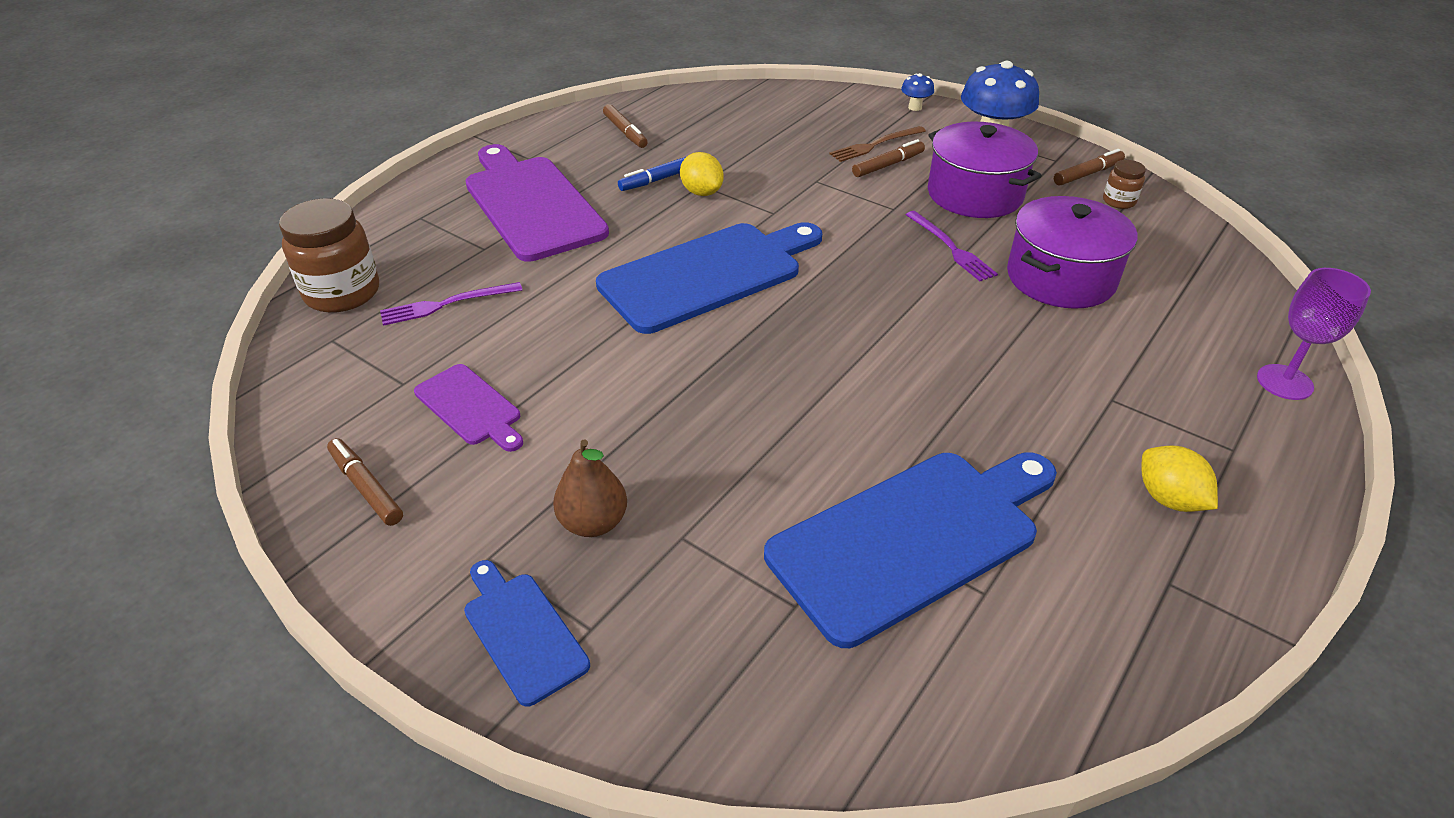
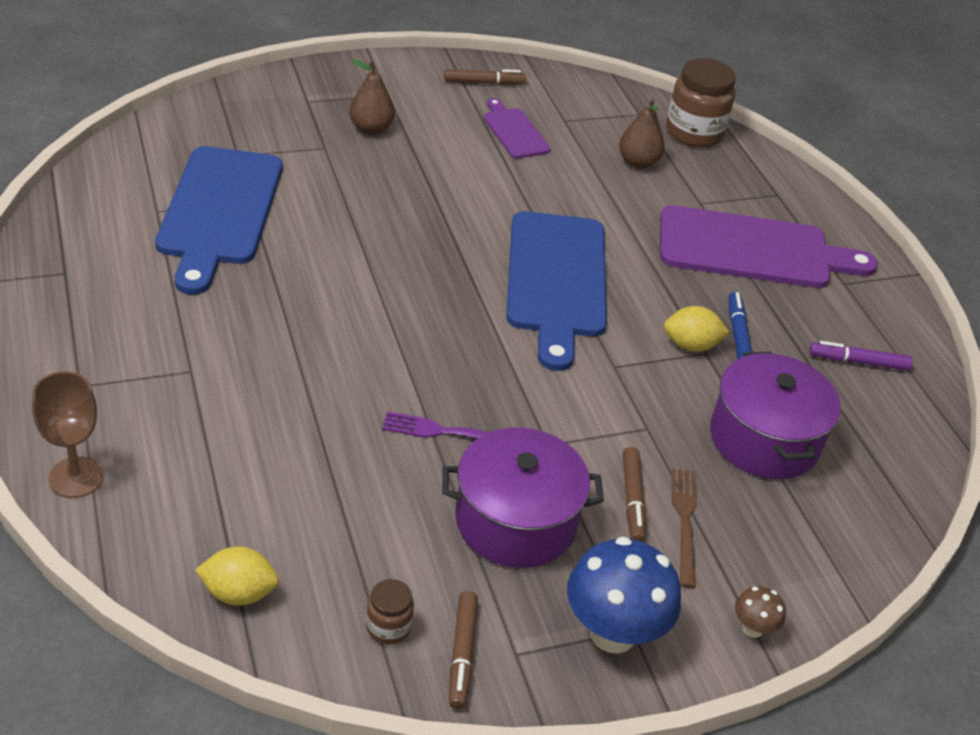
camera: 120 degrees right, 0 degrees up
purple fork [380,282,522,326] -> brown pear [619,99,665,169]
purple cutting board [414,364,523,452] -> purple cutting board turned 75 degrees clockwise [484,98,551,159]
blue cutting board [464,560,590,707] -> none
brown marker [603,104,648,148] -> purple marker [809,341,913,371]
blue mushroom [901,73,934,111] -> brown mushroom [735,586,786,638]
purple pot [1007,196,1137,309] -> purple pot moved to [710,352,841,479]
yellow lemon [1141,446,1218,512] -> yellow lemon moved to [195,546,279,606]
purple goblet [1257,268,1371,400] -> brown goblet [32,371,104,498]

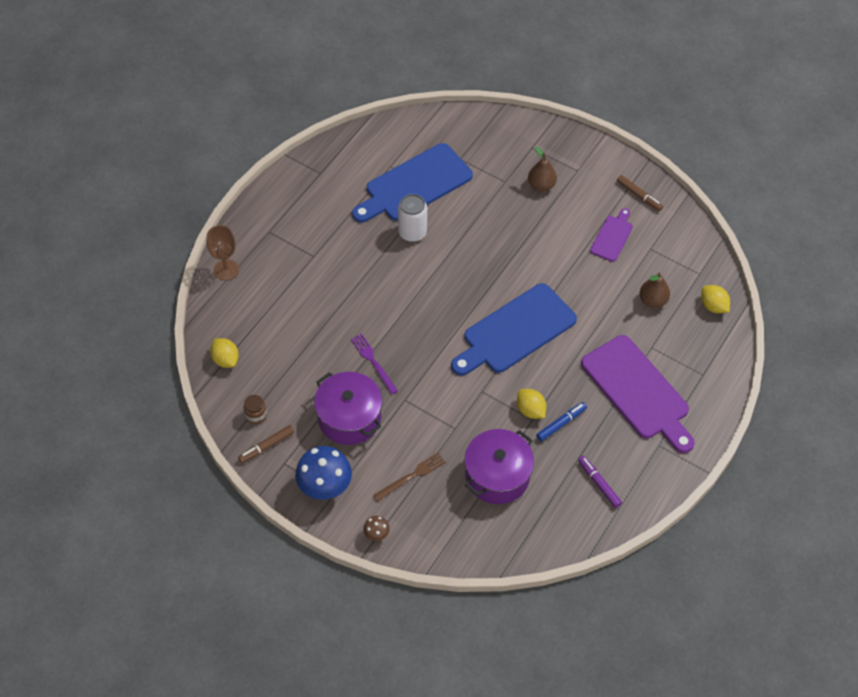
camera: 55 degrees right, 15 degrees up
brown marker [623,447,646,542] -> none
brown jar [666,58,736,147] -> yellow lemon [701,285,730,313]
none -> white can [398,194,427,242]

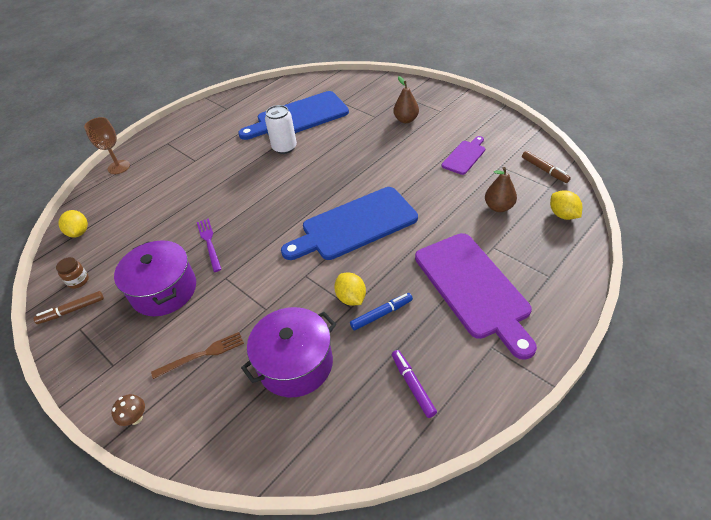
camera: 15 degrees right, 10 degrees down
blue mushroom [295,446,352,500] -> none
brown marker [617,175,663,211] -> brown marker moved to [522,151,571,183]

